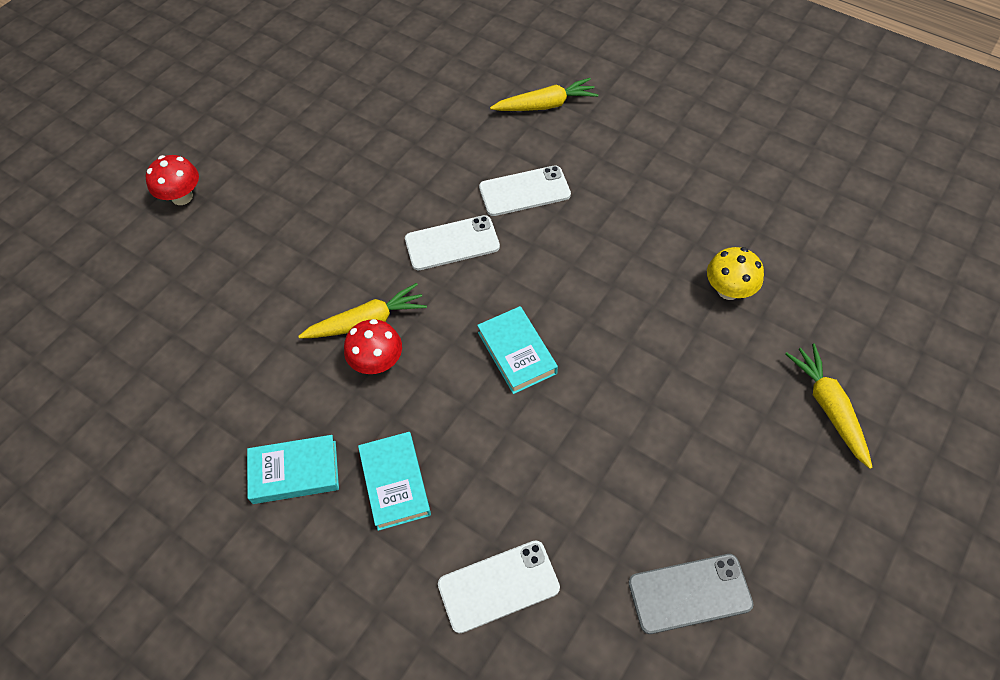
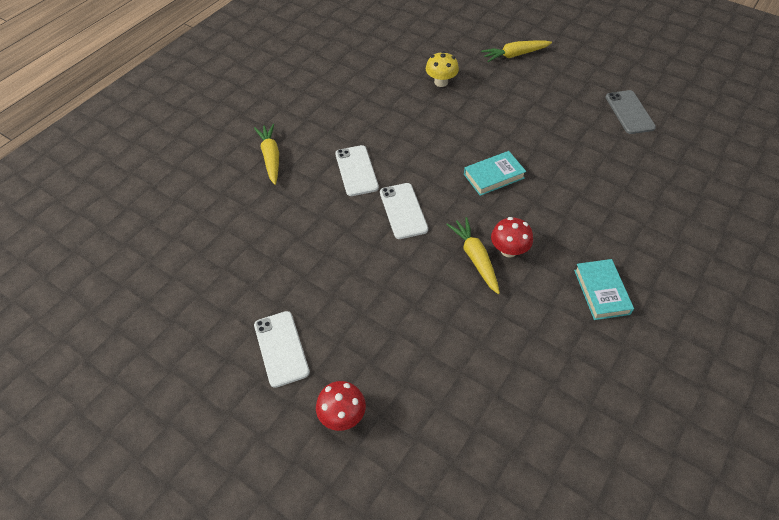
camera: 90 degrees left, 5 degrees down
turquoise book [358,432,431,531] -> none
white phone [438,540,560,633] -> white phone moved to [254,311,310,388]

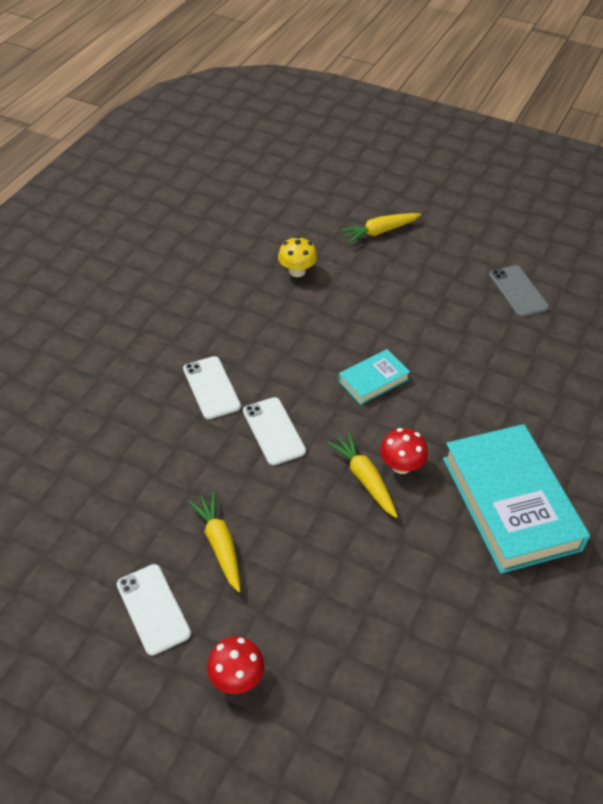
camera: 10 degrees left, 5 degrees down
yellow carrot [254,124,279,185] -> yellow carrot moved to [188,492,240,592]
turquoise book [574,259,634,320] -> turquoise book [443,424,590,573], size x2.08

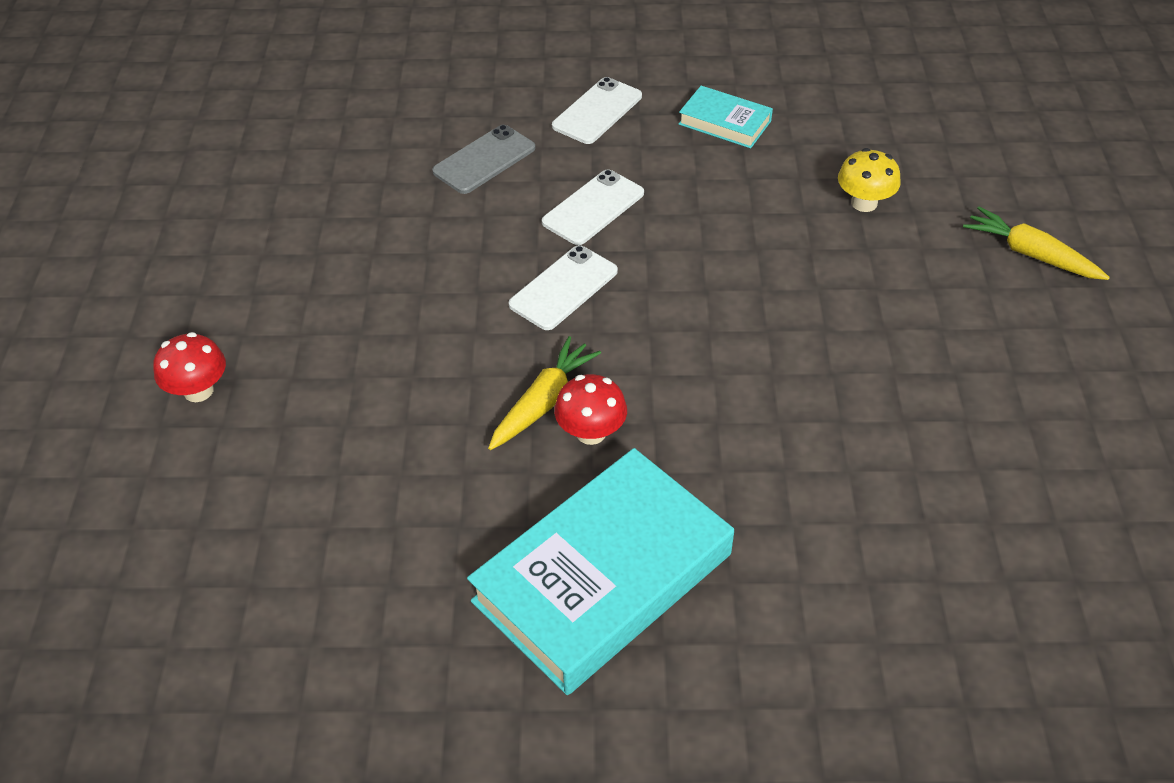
camera: 65 degrees right, 0 degrees up
white phone [117,564,191,656] -> white phone moved to [552,77,642,144]
yellow carrot [188,492,240,592] -> none
turquoise book [338,349,410,405] -> turquoise book moved to [679,86,773,148]
grey phone [489,265,549,317] -> grey phone moved to [432,125,535,194]

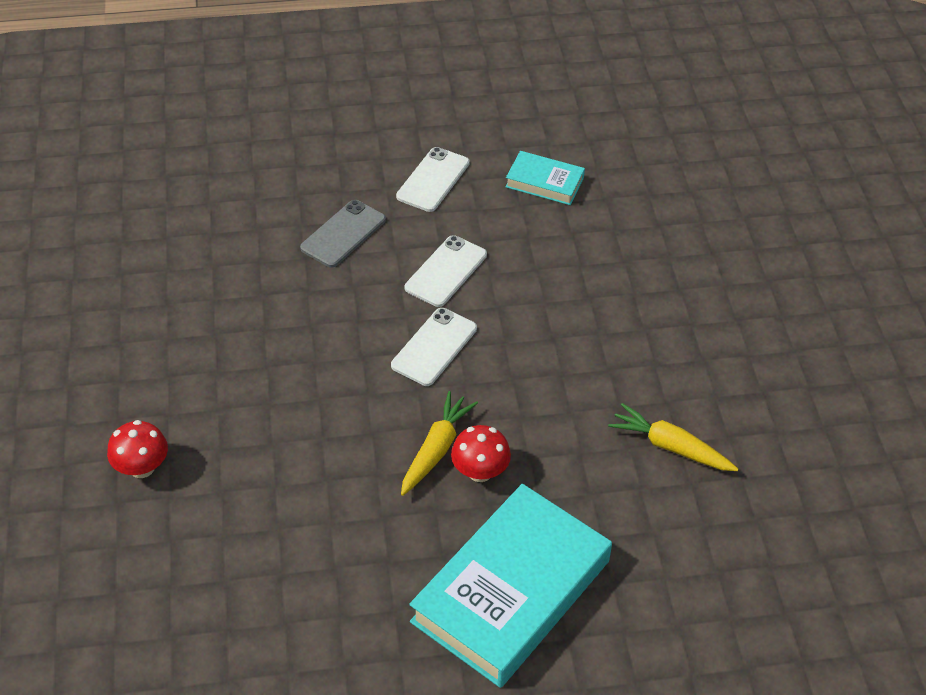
camera: 10 degrees left, 0 degrees up
yellow mushroom [838,148,901,212] -> none
yellow carrot [963,207,1110,280] -> yellow carrot moved to [608,403,738,471]

